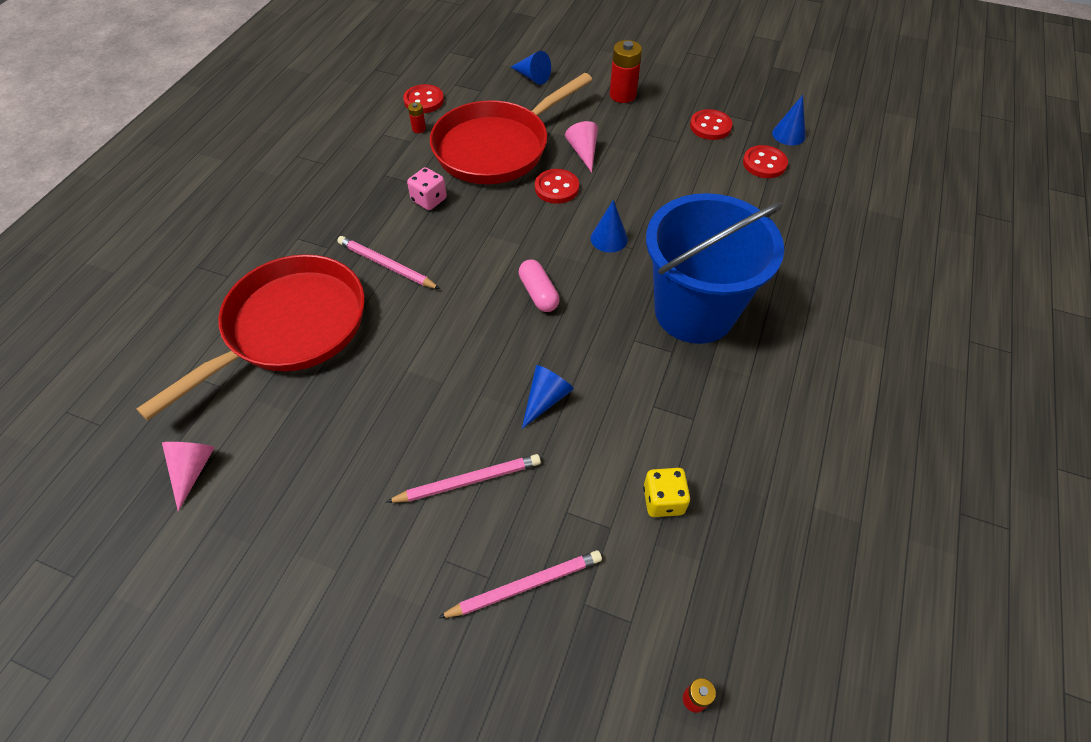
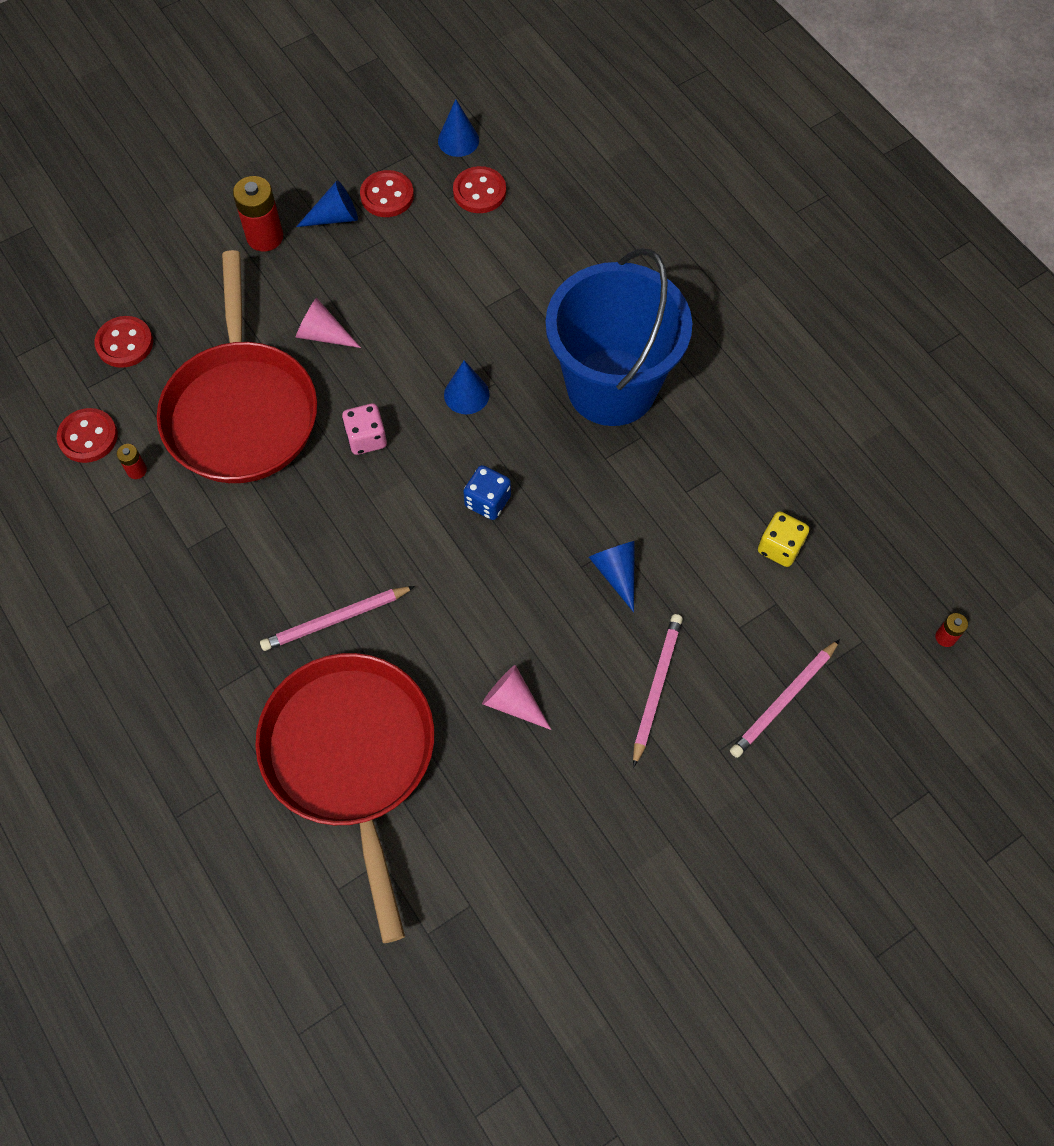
camera: 55 degrees left, 10 degrees up
pink cone [162,442,215,511] -> pink cone moved to [482,665,551,730]
pink dice [407,167,447,210] -> pink dice moved to [342,403,387,455]
pink pencil [438,550,602,618] -> pink pencil turned 150 degrees counterclockwise [730,639,840,758]
blue cone [511,51,551,85] -> blue cone moved to [296,181,358,227]
pink capsule [519,260,560,312] -> blue dice [463,465,511,520]
red button [535,169,579,204] -> red button moved to [94,316,153,368]

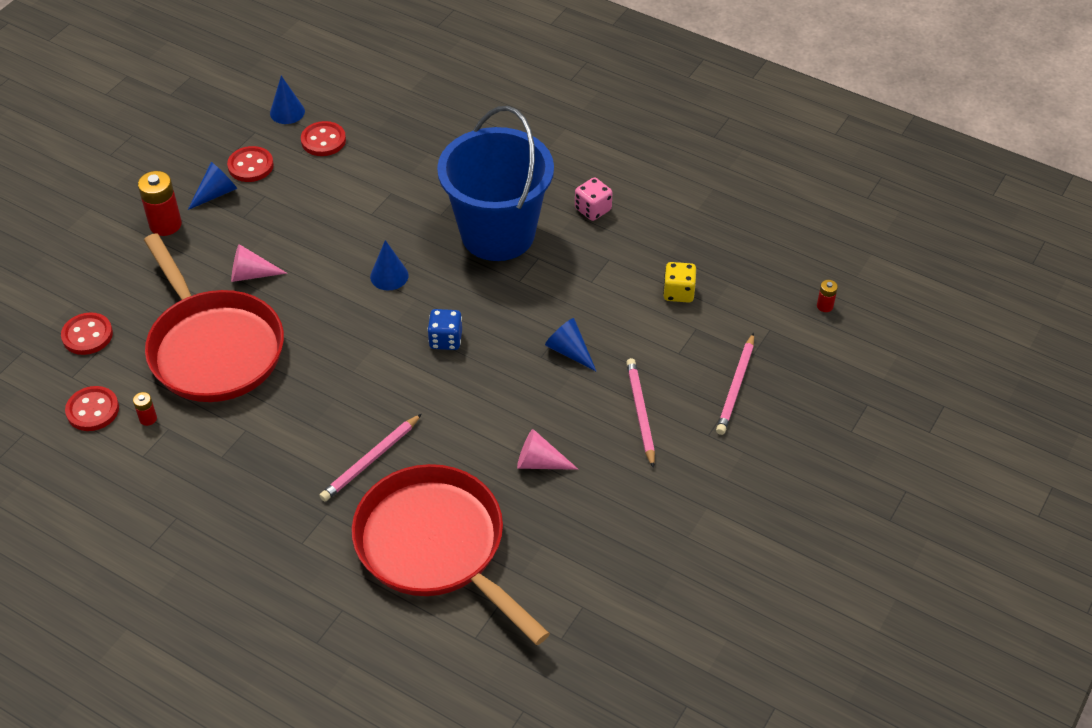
camera: 25 degrees left, 15 degrees down
pink dice [342,403,387,455] -> pink dice moved to [575,177,612,221]

